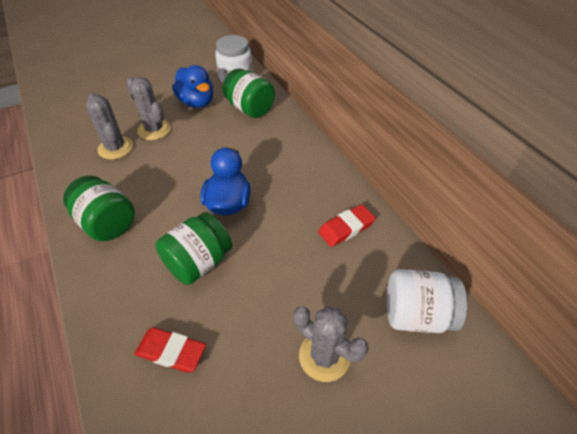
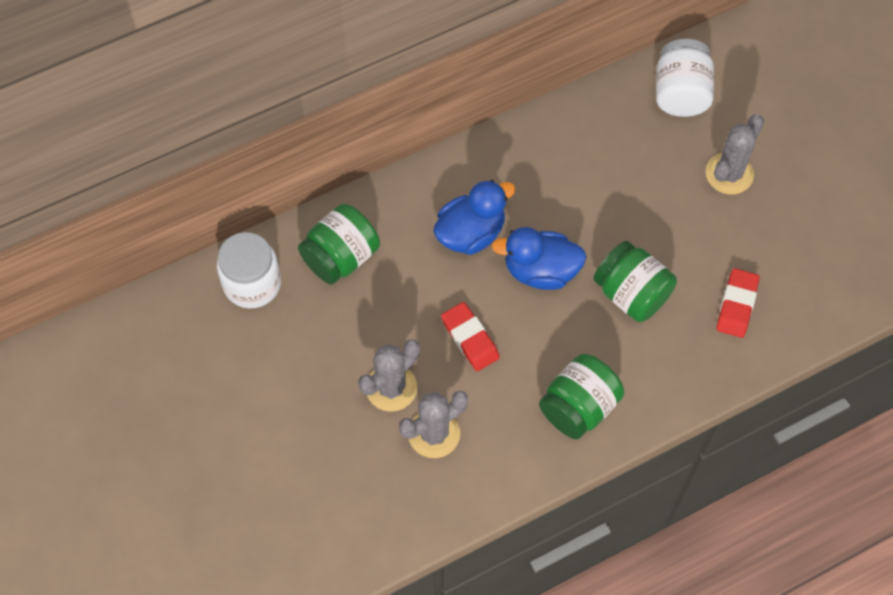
camera: 90 degrees left, 15 degrees up
blue duck [172,65,213,108] -> blue duck moved to [433,180,516,255]
red eraser [318,204,376,247] -> red eraser moved to [441,302,500,371]

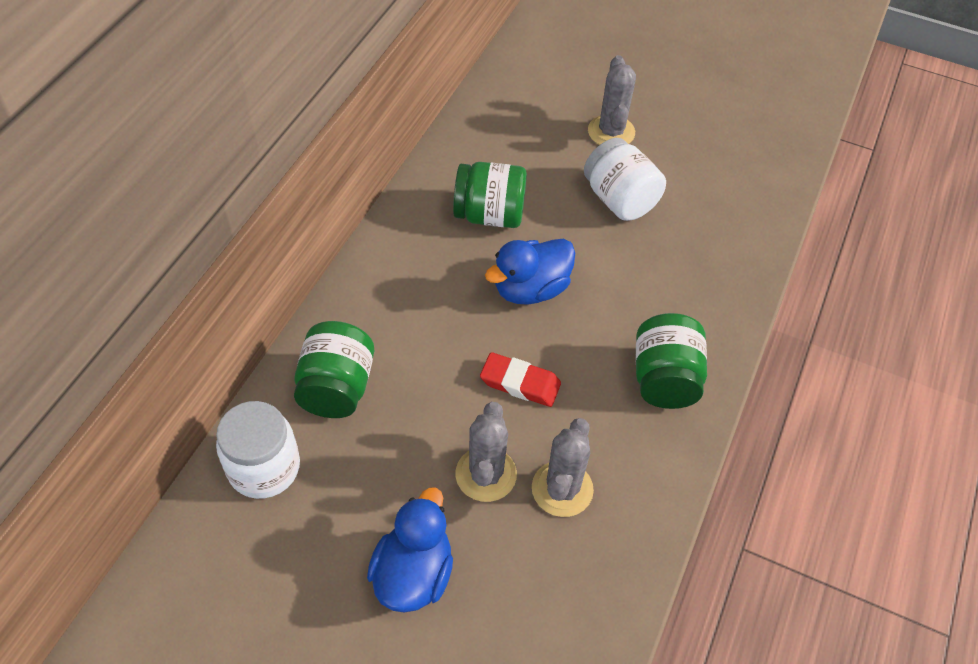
camera: 40 degrees left, 10 degrees down
blue duck [433,180,516,255] -> blue duck moved to [367,488,453,613]
green jar [593,241,677,322] -> green jar moved to [453,162,527,228]
white jar [656,39,714,117] -> white jar moved to [584,138,666,221]
red eraser [717,268,760,338] -> none

